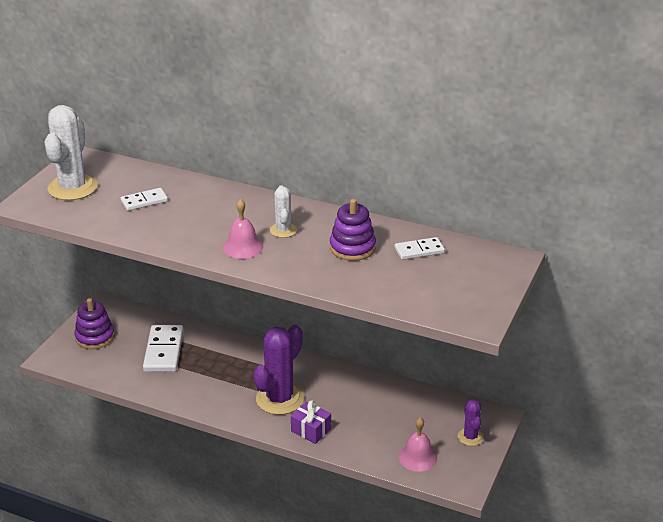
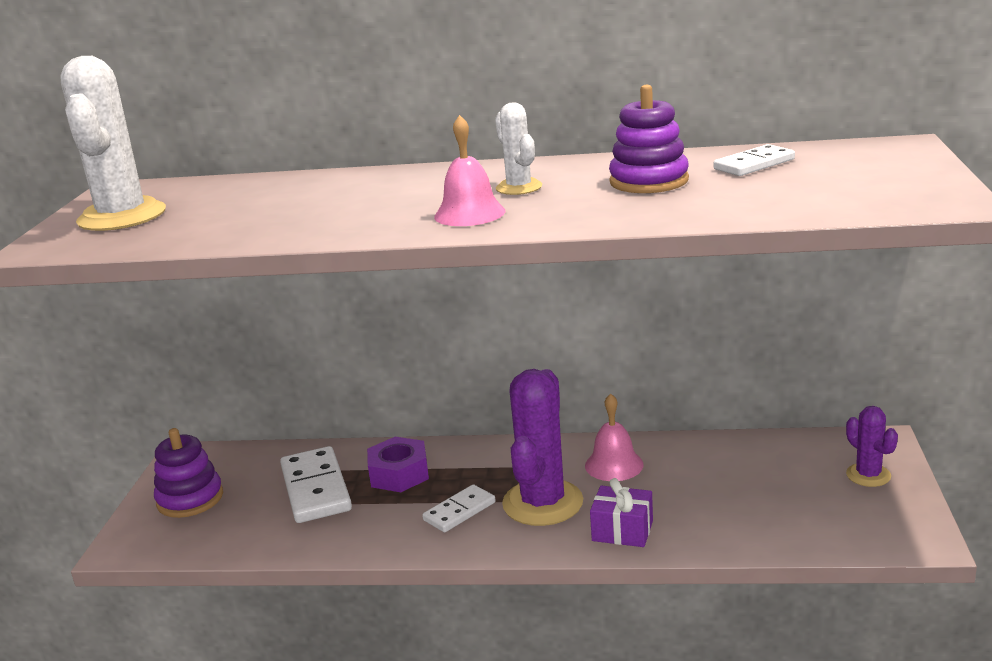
camera: 15 degrees left, 10 degrees down
white domino [120,188,168,211] -> white domino moved to [422,484,496,532]
pink bell [399,418,437,472] -> pink bell moved to [585,393,644,481]
none -> purple nut [367,437,429,492]

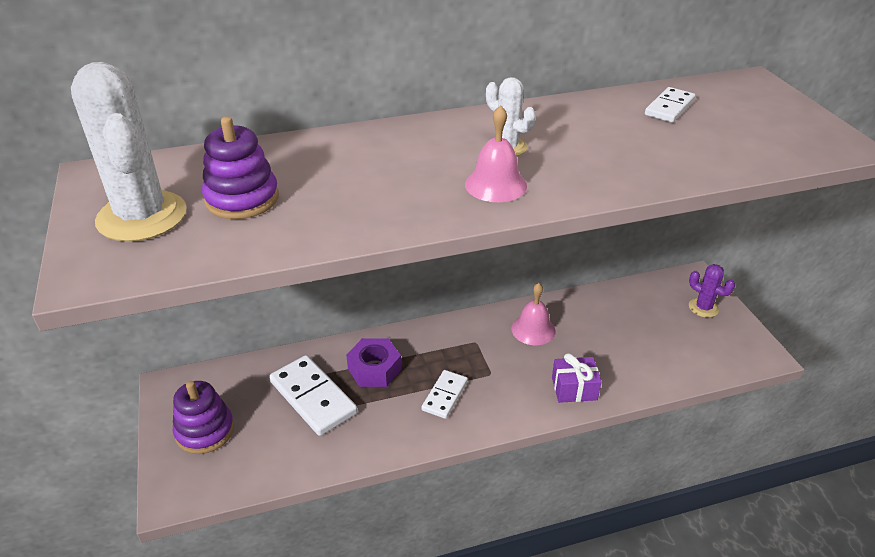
camera: 25 degrees left, 15 degrees up
purple cactus [502,369,583,526] -> none
purple stacking toy [609,85,689,193] -> purple stacking toy moved to [202,117,279,219]

